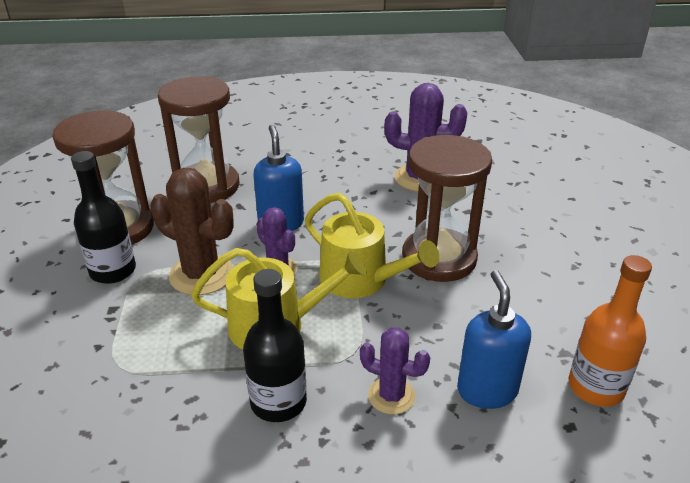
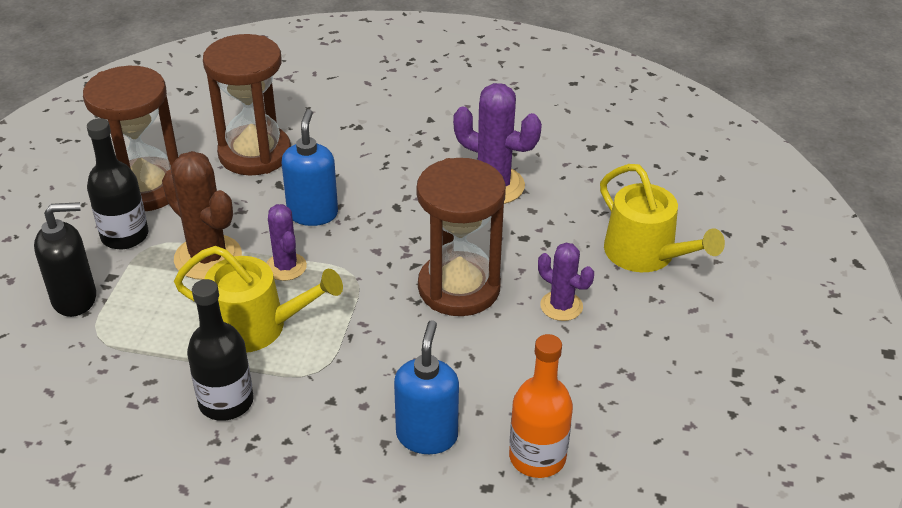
camera: 15 degrees right, 5 degrees up
yellow watering can [305,193,439,298] -> yellow watering can moved to [600,164,725,272]
purple cactus [360,327,430,414] -> purple cactus moved to [538,243,594,321]
none -> black soap dispenser [34,202,96,317]

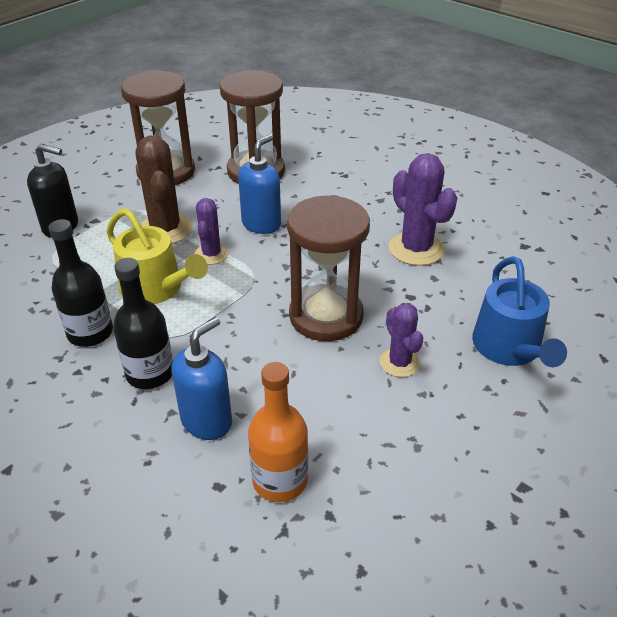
camera: 30 degrees right, 0 degrees up
black bottle [87,118,148,249] -> black bottle moved to [113,258,173,389]
yellow watering can [600,164,725,272] -> blue watering can [472,256,567,367]

